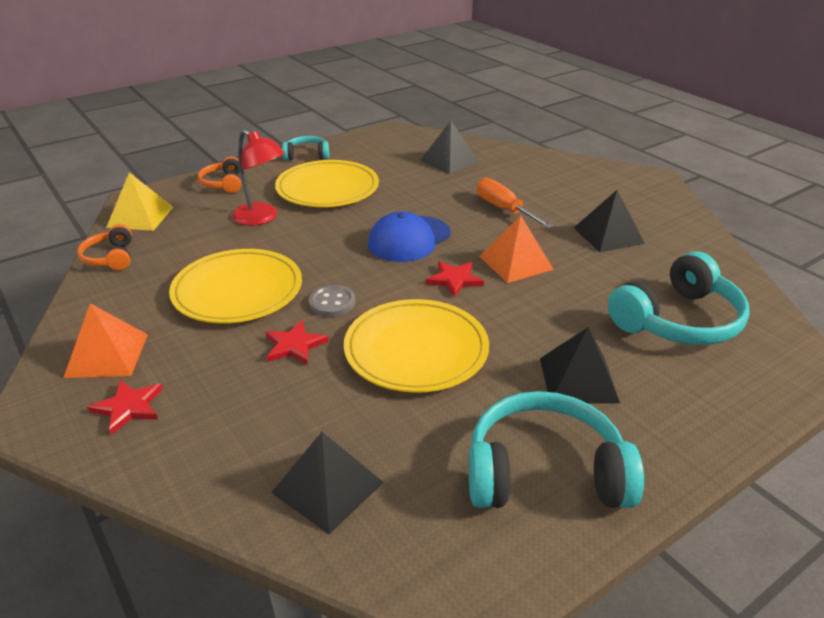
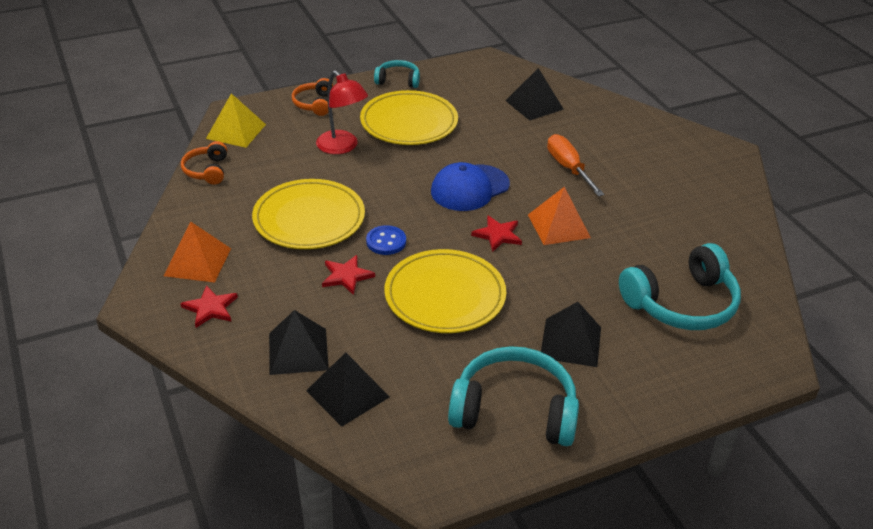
camera: 10 degrees right, 5 degrees up
grey button [309,285,355,317] -> blue button [366,225,406,255]
black pyramid [574,190,645,252] -> black pyramid moved to [269,310,329,375]

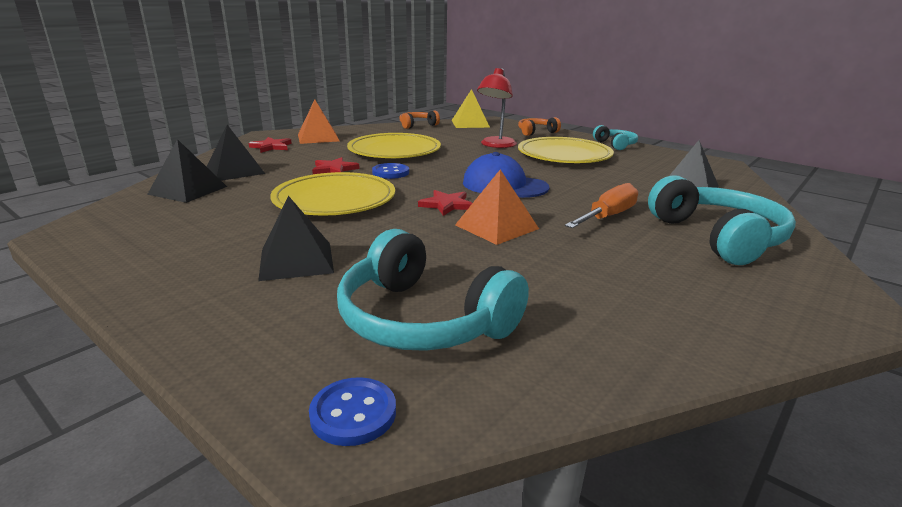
camera: 65 degrees right, 15 degrees down
turquoise headphones [448,346,579,446] -> turquoise headphones moved to [648,175,796,265]
none -> blue button [309,377,396,446]

